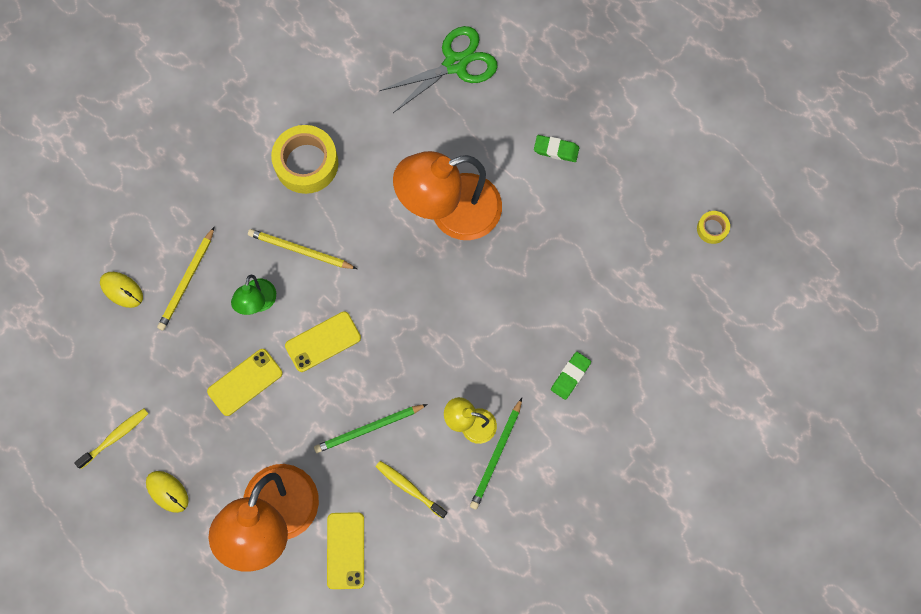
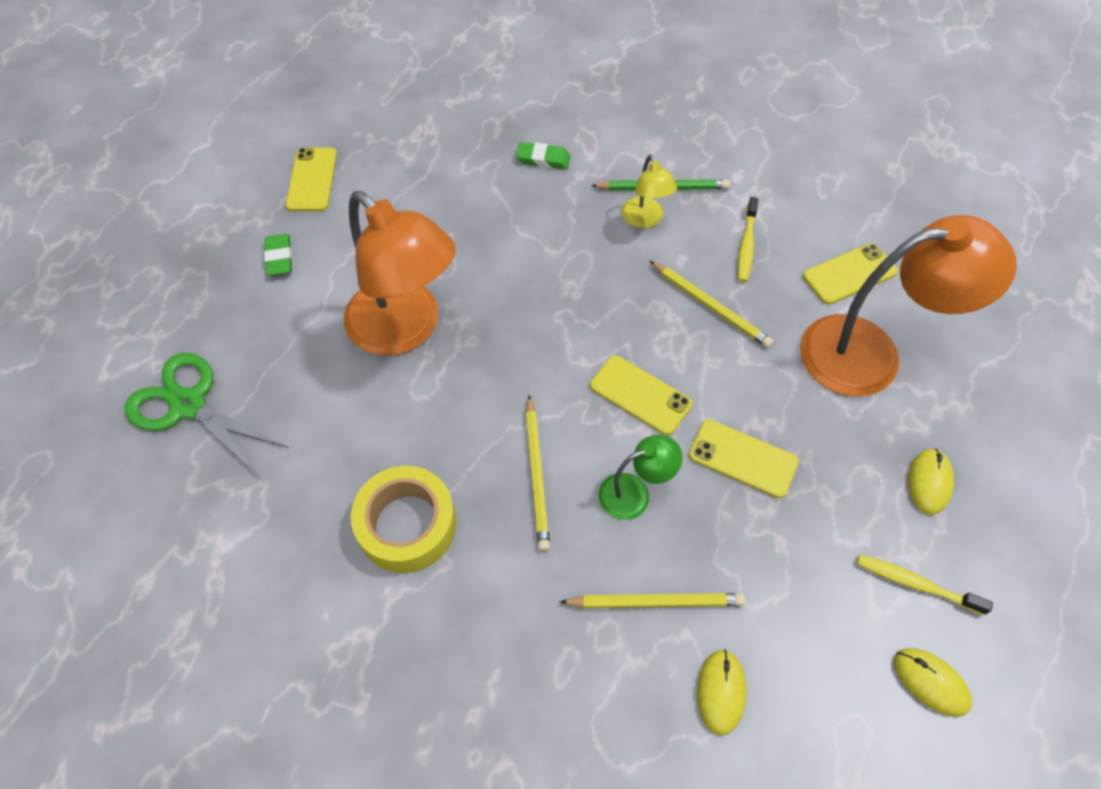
camera: 115 degrees left, 15 degrees down
green pencil [314,404,428,453] -> yellow pencil [650,261,773,348]
yellow tape [697,211,730,244] -> none
none -> yellow phone [286,148,337,212]
none -> yellow mouse [894,648,972,717]

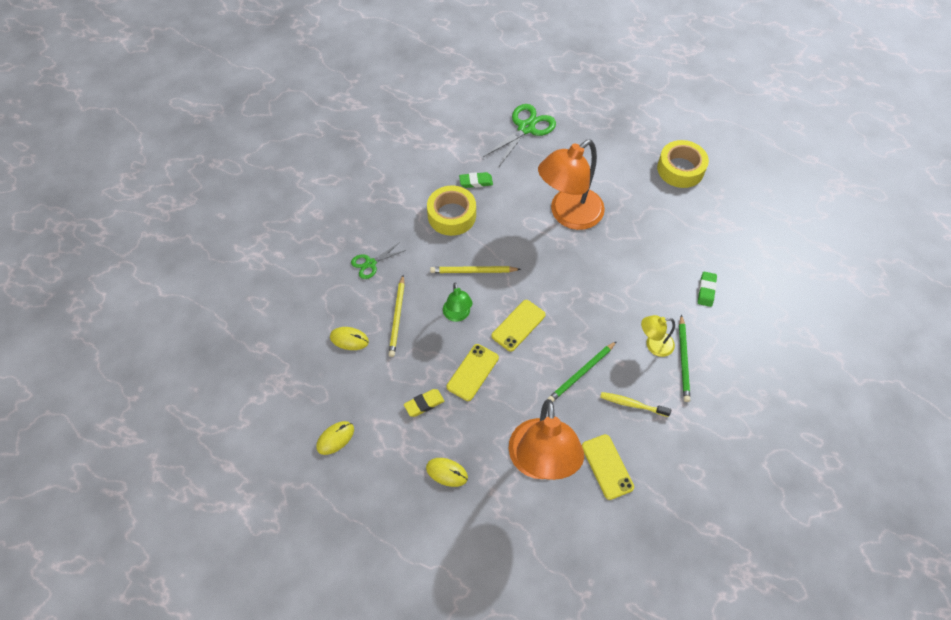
camera: 95 degrees right, 0 degrees up
green eraser [264,234,292,276] -> green eraser moved to [459,172,493,188]
yellow phone [286,148,337,212] -> yellow tape [657,140,709,188]
yellow pencil [650,261,773,348] -> green pencil [547,341,617,402]
yellow toothbrush [857,555,993,616] -> none
none -> green scissors [351,242,406,279]
none -> yellow eraser [404,389,444,417]

